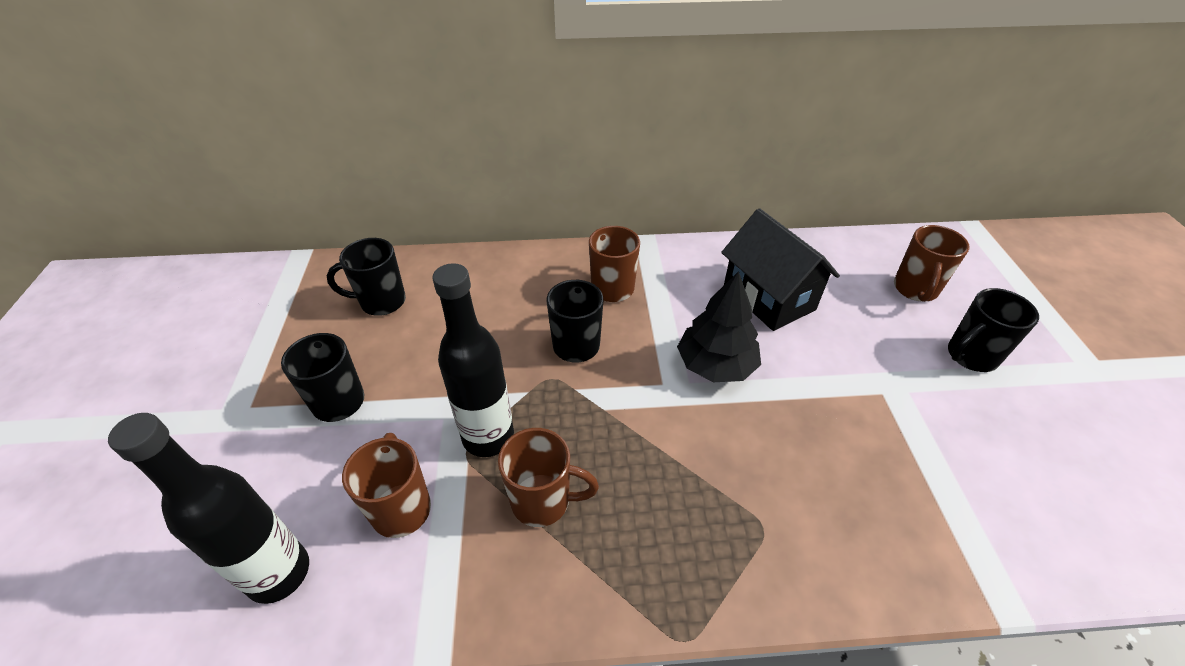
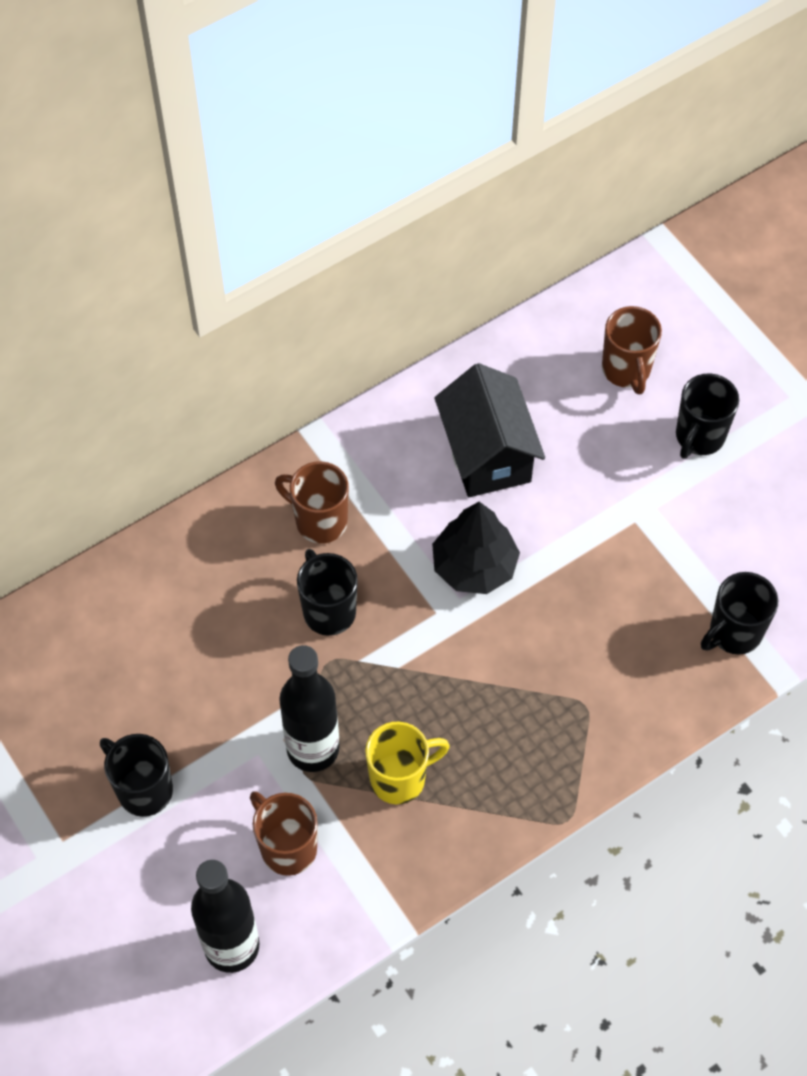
camera: 30 degrees left, 15 degrees up
black mug [327,238,406,316] -> black mug moved to [701,572,778,655]
brown mug [498,428,599,527] -> yellow mug [365,722,450,804]
black house [721,208,840,331] -> black house turned 45 degrees clockwise [434,363,545,497]

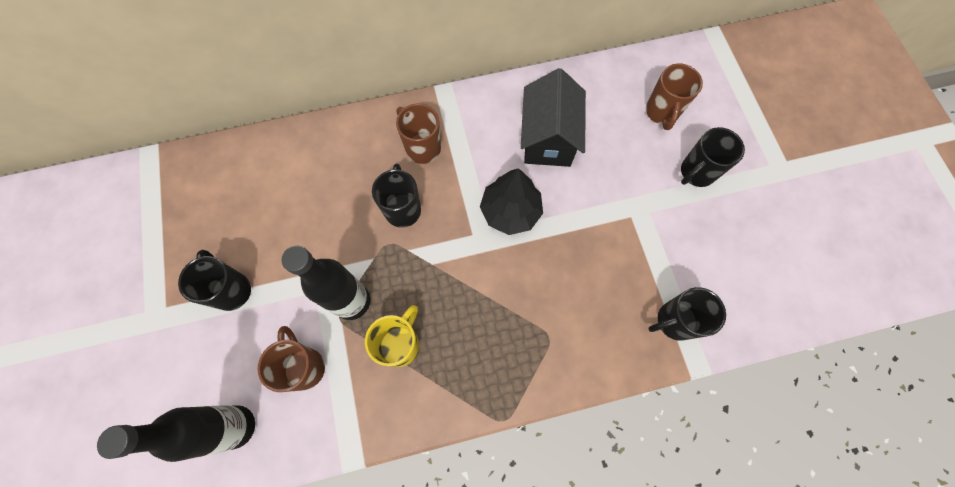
camera: 20 degrees right, 10 degrees up
yellow mug [365,722,450,804] -> yellow mug turned 60 degrees counterclockwise [365,305,419,367]

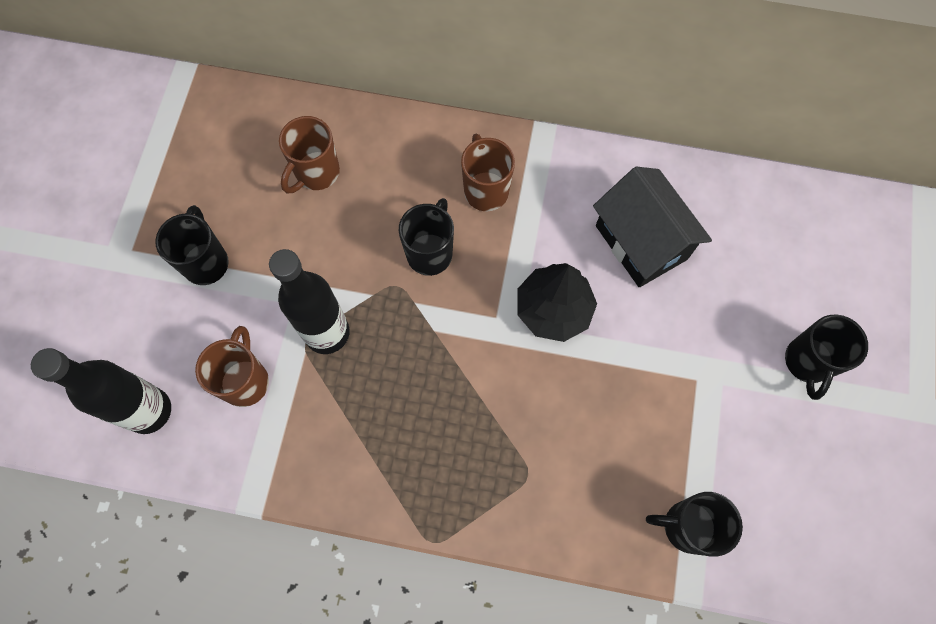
camera: 25 degrees right, 0 degrees up
yellow mug [365,305,419,367] -> none
black house [521,68,586,167] -> black house turned 60 degrees counterclockwise [593,167,712,287]
brown mug [646,63,703,130] -> brown mug moved to [279,116,340,194]
black mug [681,127,745,187] -> black mug turned 60 degrees counterclockwise [785,314,868,400]

